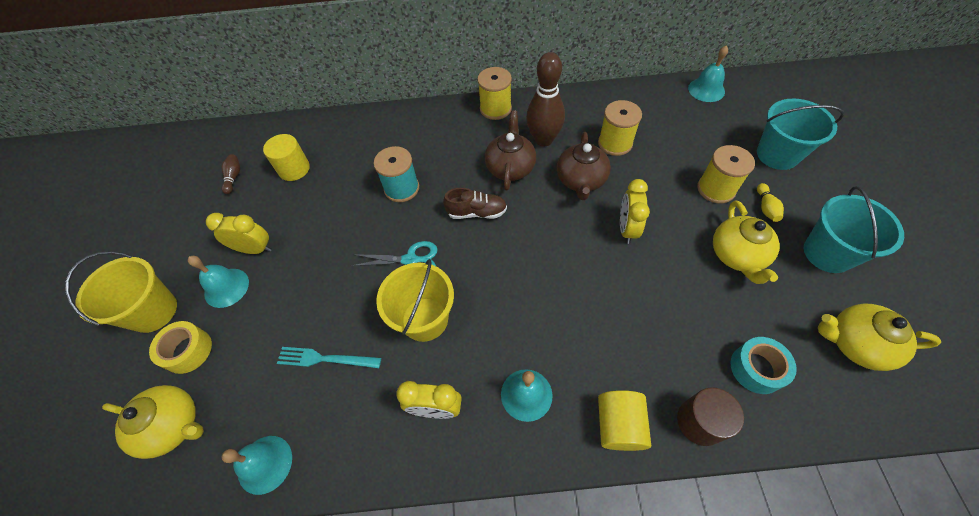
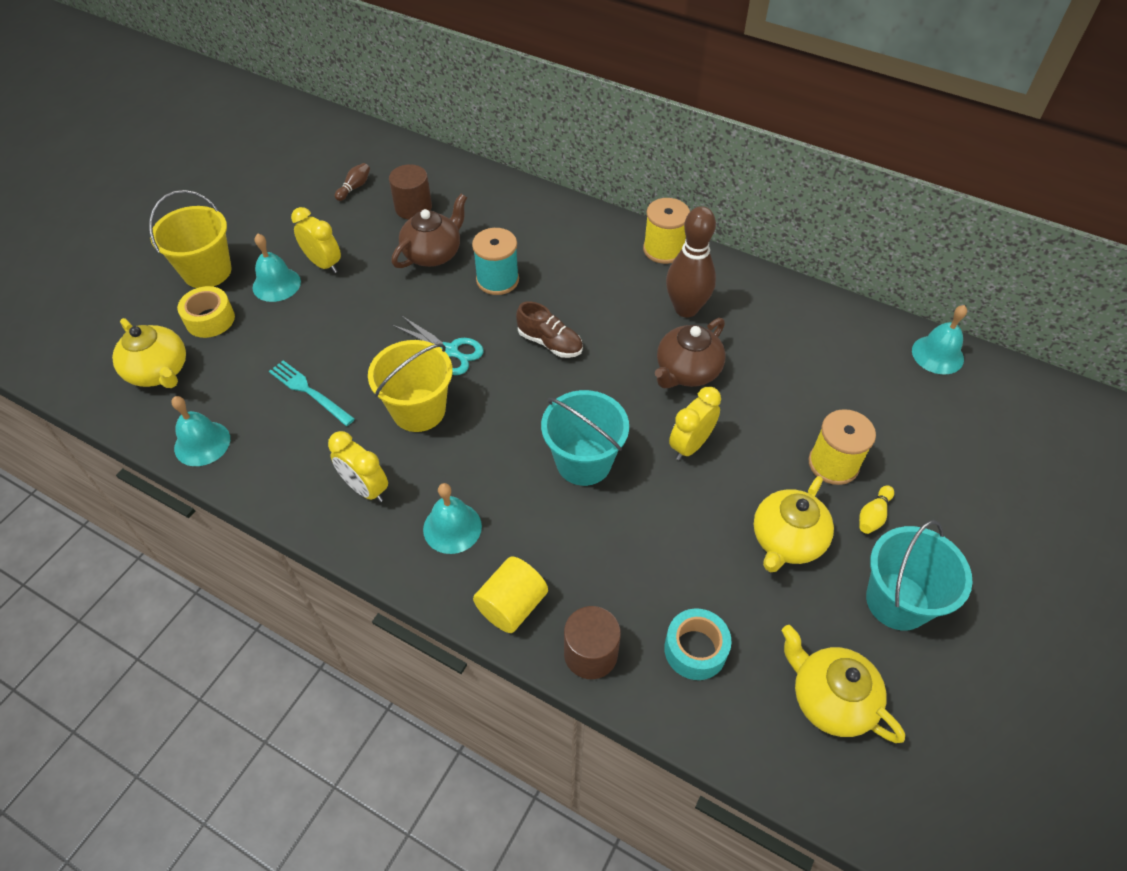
camera: 30 degrees right, 5 degrees down
yellow cylinder [263,134,310,181] -> brown cylinder [389,164,432,219]
brown teapot [485,111,536,191] -> brown teapot moved to [391,194,467,268]
yellow spool [598,100,642,156] -> none
turquoise bucket [757,99,844,170] -> turquoise bucket moved to [541,390,629,486]

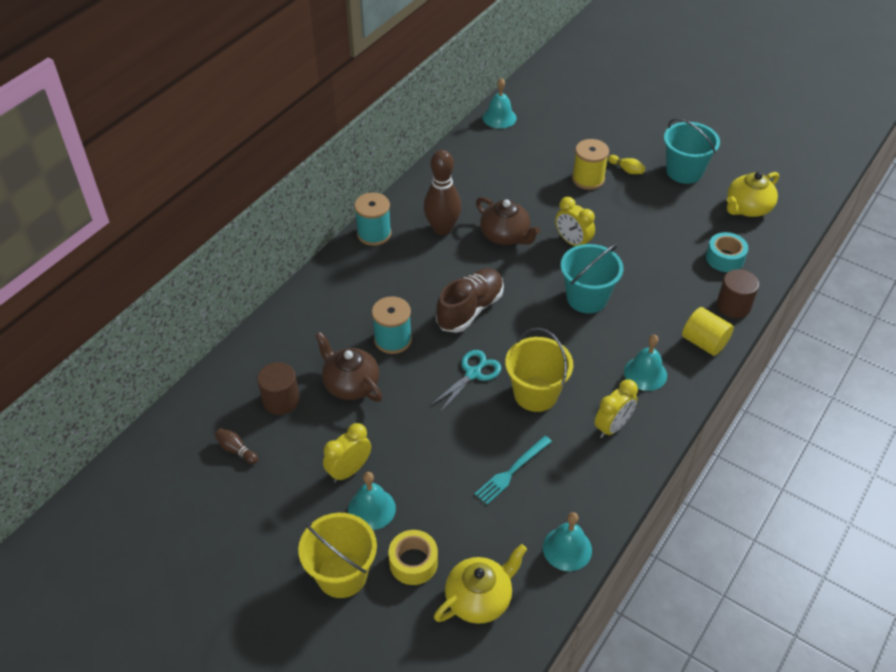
camera: 85 degrees left, 5 degrees down
brown shoe [516,301,583,358] -> brown shoe [436,268,504,333], size x1.51
yellow spool [643,198,690,264] -> turquoise spool [354,193,392,246]
yellow teapot [754,476,834,572] -> none

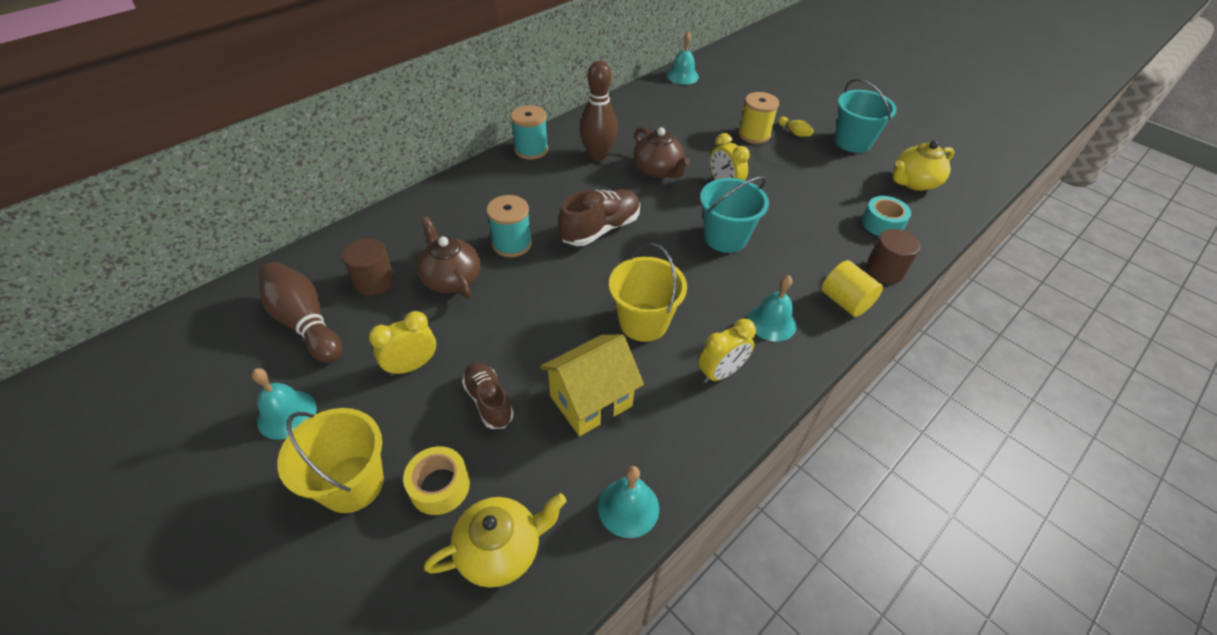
camera: 10 degrees right, 0 degrees up
brown bowling pin [215,428,258,464] -> brown bowling pin [259,262,342,363], size x2.28
turquoise bell [348,472,396,530] -> turquoise bell moved to [252,368,317,440]
turquoise scissors [430,350,501,412] -> none
turquoise fork [475,436,552,504] -> yellow house [540,335,644,436]
none -> brown shoe [462,362,514,429]

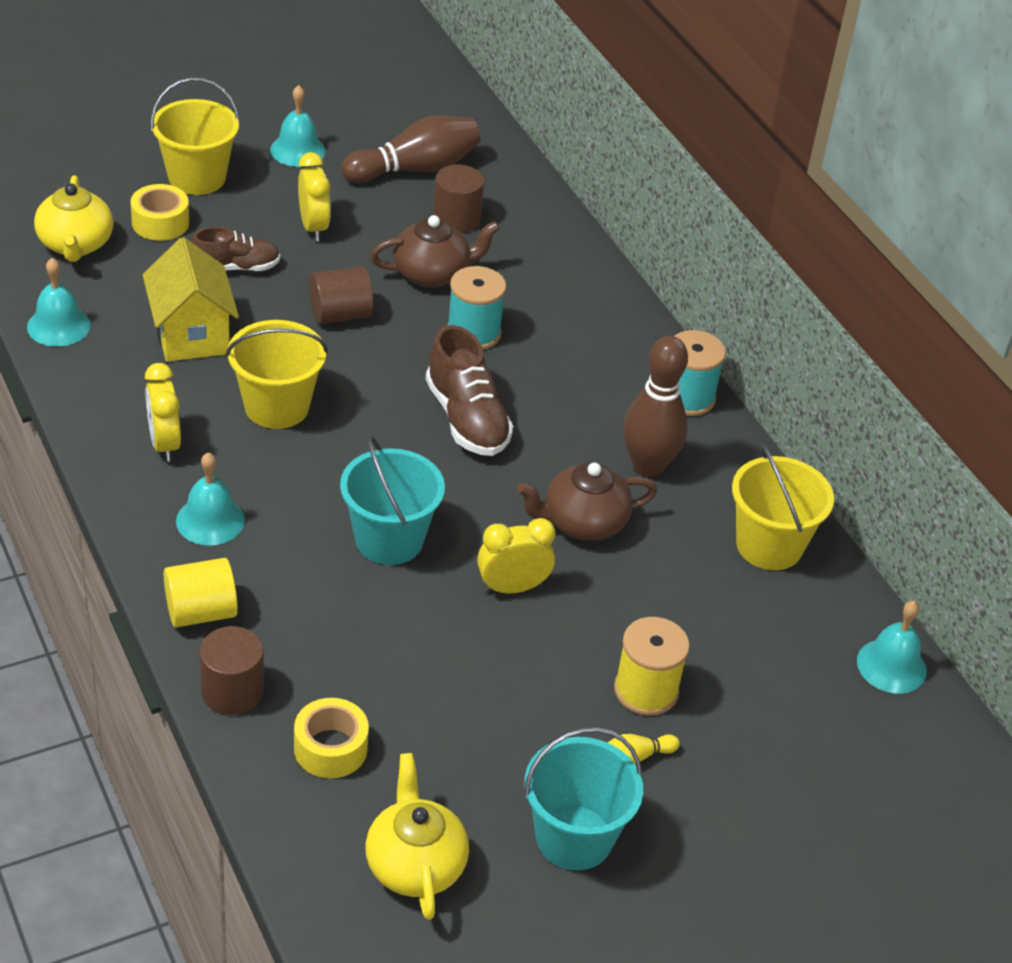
camera: 105 degrees right, 5 degrees down
turquoise tape [862,196,911,236] -> yellow tape [294,698,369,778]
none -> brown cylinder [309,266,373,324]
none -> yellow bucket [732,443,834,570]

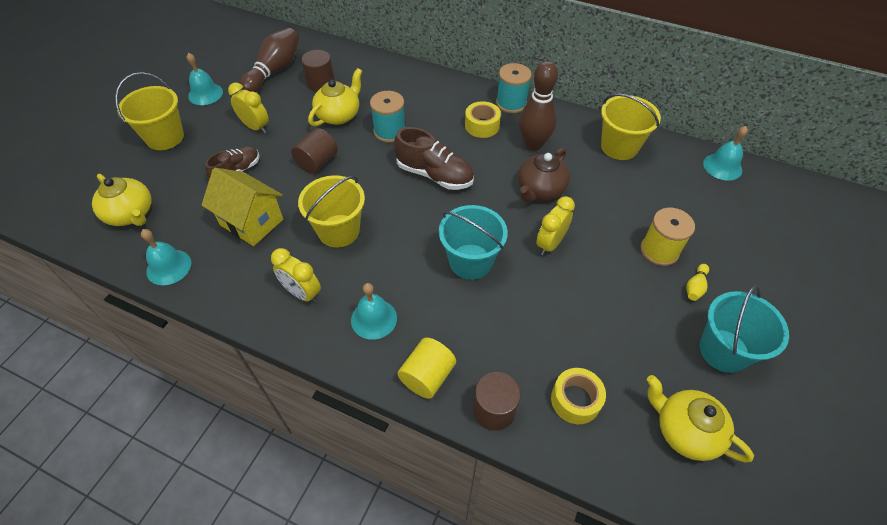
camera: 35 degrees left, 10 degrees up
yellow tape [130,184,189,241] -> yellow tape moved to [465,101,501,138]
brown teapot [370,215,500,288] -> yellow teapot [308,68,362,126]

